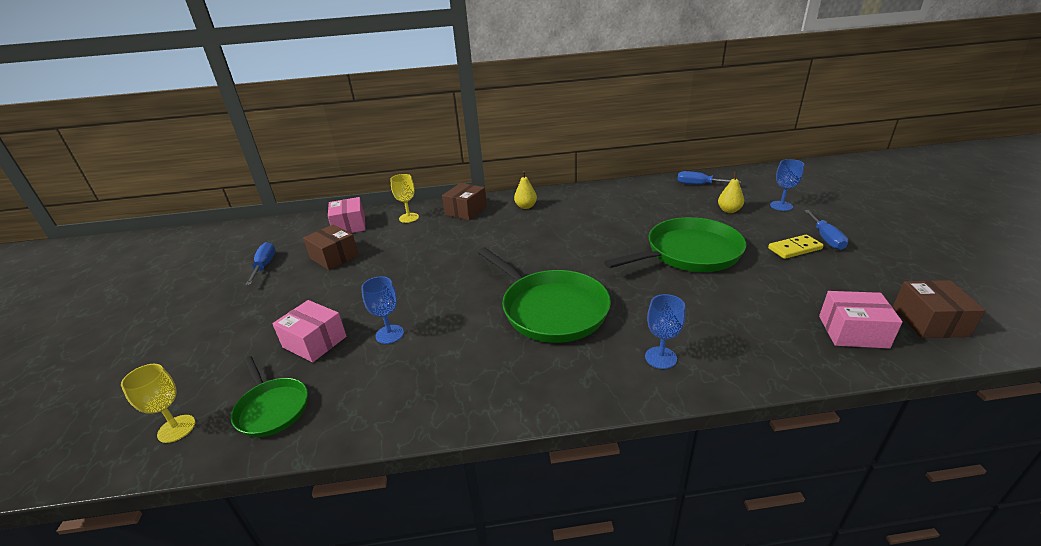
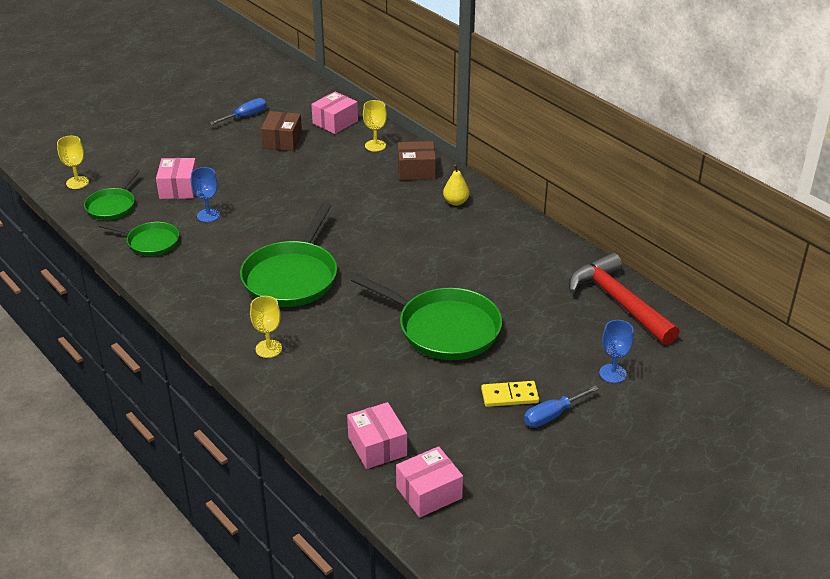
camera: 55 degrees right, 5 degrees up
blue goblet [645,294,685,369] -> yellow goblet [250,296,282,358]
blue screwdriver [677,171,741,185] -> red hammer [569,252,680,345]
yellow pear [718,171,744,213] -> none
yellow domino [768,235,824,259] -> yellow domino turned 45 degrees counterclockwise [481,381,539,407]
brown box [893,280,986,338] -> pink box [396,446,463,518]
none -> green pan [98,222,179,256]

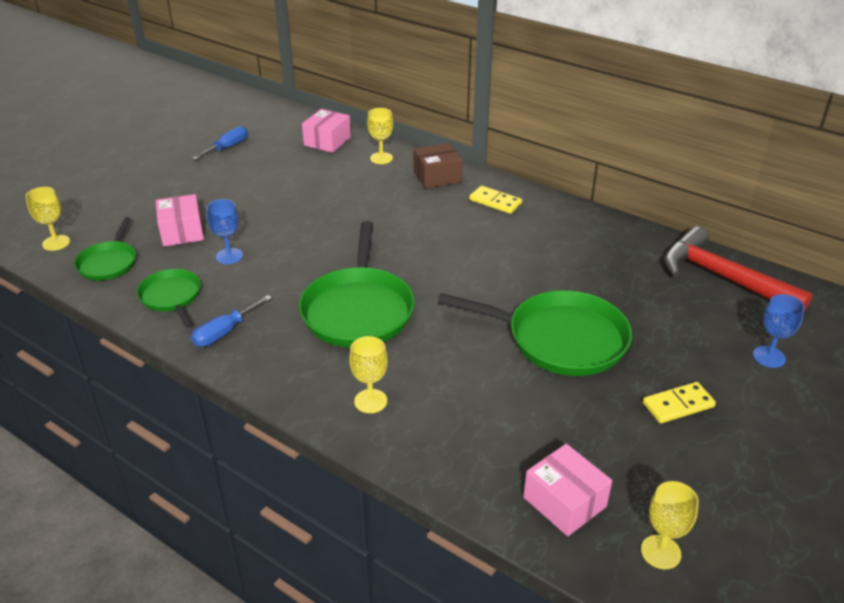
camera: 15 degrees left, 0 degrees up
green pan [98,222,179,256] -> green pan turned 120 degrees counterclockwise [137,269,201,327]
brown box [261,111,302,151] -> none
pink box [396,446,463,518] -> yellow goblet [641,481,699,569]
yellow pear [443,164,469,206] -> yellow domino [469,186,522,214]
blue screwdriver [524,386,599,427] -> blue screwdriver moved to [191,295,272,347]

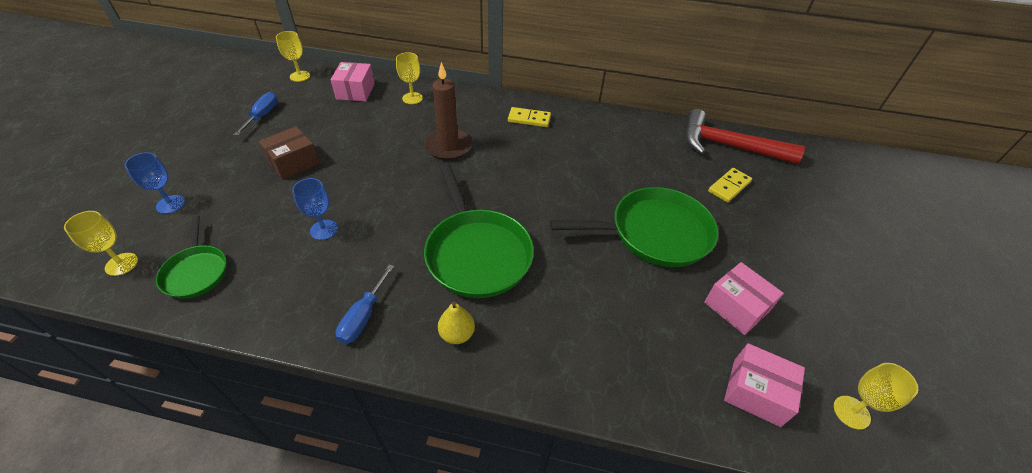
camera: 25 degrees left, 10 degrees up
green pan [137,269,201,327] -> none
pink box [156,194,204,246] -> pink box moved to [704,262,784,335]
yellow goblet [349,336,388,413] -> yellow goblet moved to [276,31,310,82]
brown box [413,143,462,189] -> brown box moved to [259,126,320,180]
yellow domino [643,382,716,423] -> yellow domino moved to [708,168,752,203]
blue goblet [753,294,805,368] -> blue goblet moved to [125,152,185,214]
none -> brown candle [424,62,473,160]
none -> yellow pear [438,301,475,344]

